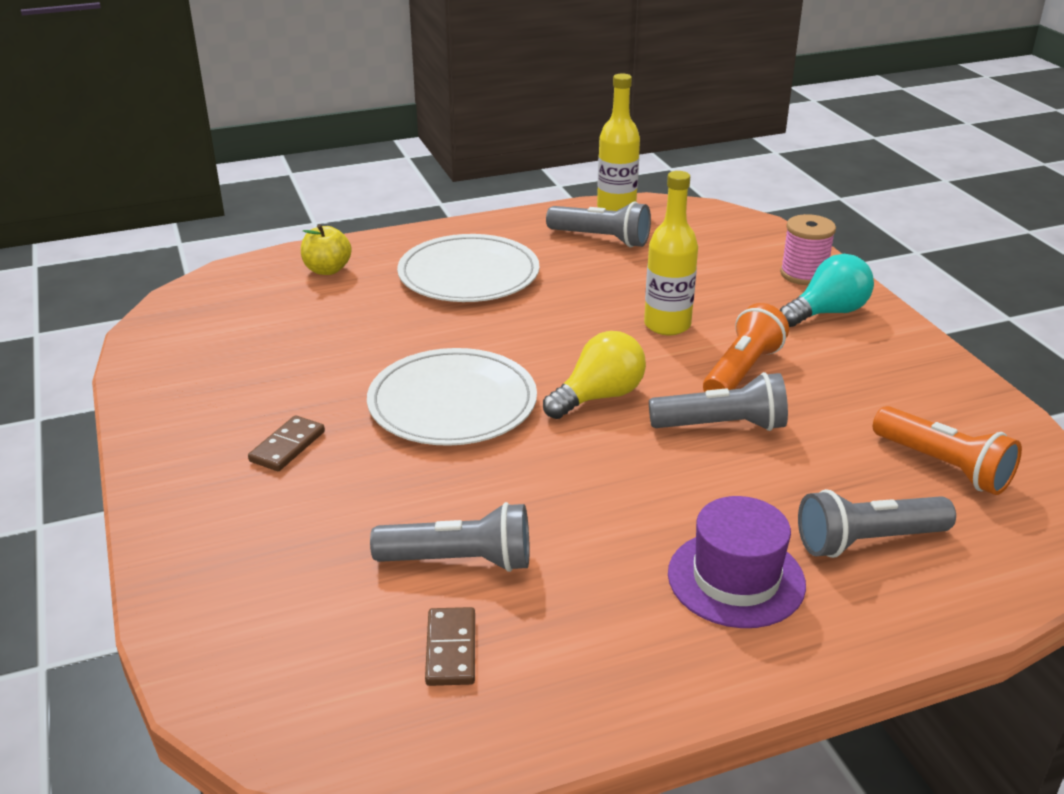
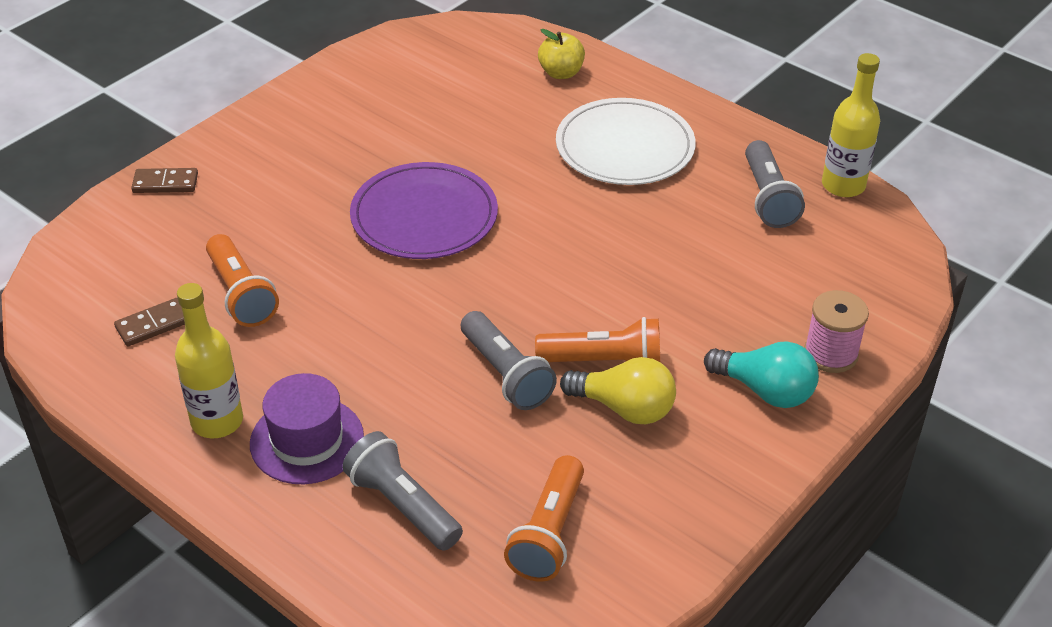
camera: 60 degrees right, 10 degrees up
brown domino [248,415,325,471] -> brown domino moved to [131,168,198,193]
white plate [367,348,537,446] -> purple plate [350,162,498,259]
grey flashlight [370,502,529,572] -> orange flashlight [206,234,279,327]
yellow light bulb [543,331,646,419] -> yellow light bulb moved to [560,357,676,424]
yellow bottle [644,171,698,335] -> yellow bottle moved to [175,283,243,438]

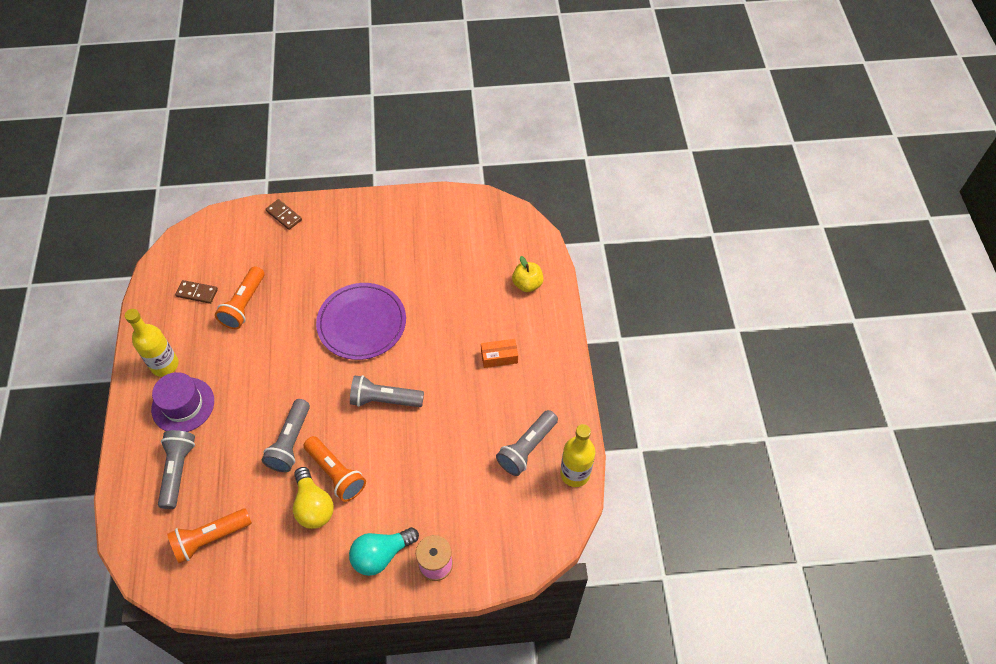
camera: 45 degrees right, 15 degrees up
white plate [556,98,696,185] -> orange box [481,339,518,368]
turquoise light bulb [704,341,819,408] -> turquoise light bulb turned 75 degrees clockwise [349,527,419,576]
none -> grey flashlight [350,375,424,407]

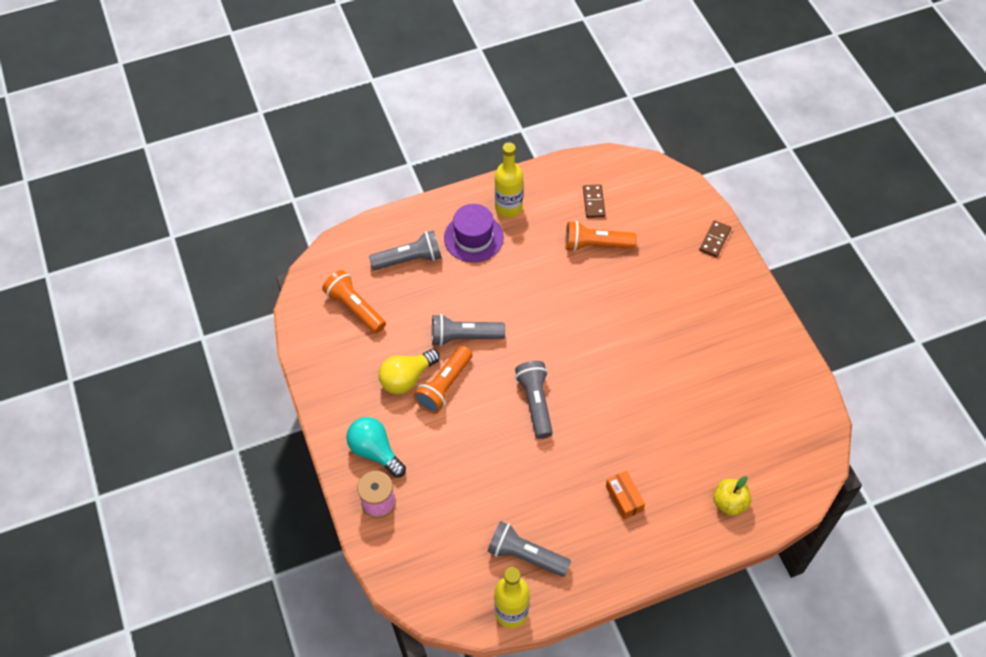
camera: 75 degrees right, 0 degrees up
purple plate [316,283,406,360] -> none

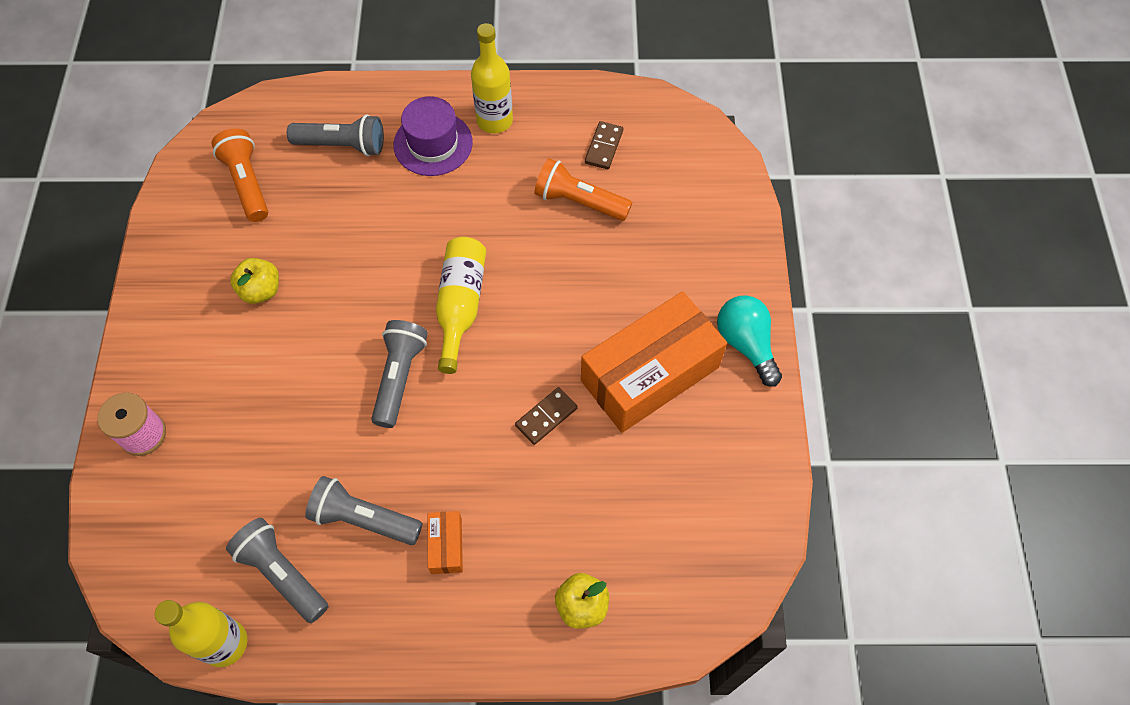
camera: 20 degrees right, 5 degrees up
turquoise light bulb [346,417,406,478] -> turquoise light bulb moved to [717,295,782,387]
yellow light bulb [379,349,440,394] -> yellow apple [230,258,279,304]
orange flashlight [413,346,473,414] -> none
grey flashlight [432,314,505,346] -> grey flashlight moved to [305,476,423,545]
brown domino [699,220,731,257] -> brown domino moved to [515,387,578,445]
none -> yellow bottle [436,237,486,374]
none -> orange box [581,291,727,433]

